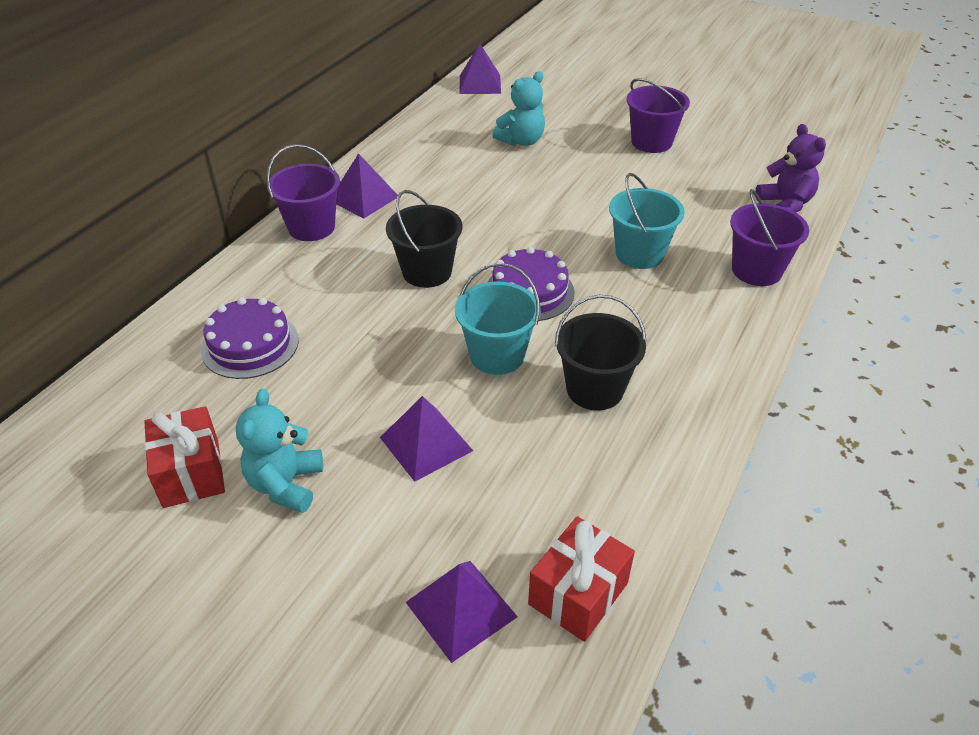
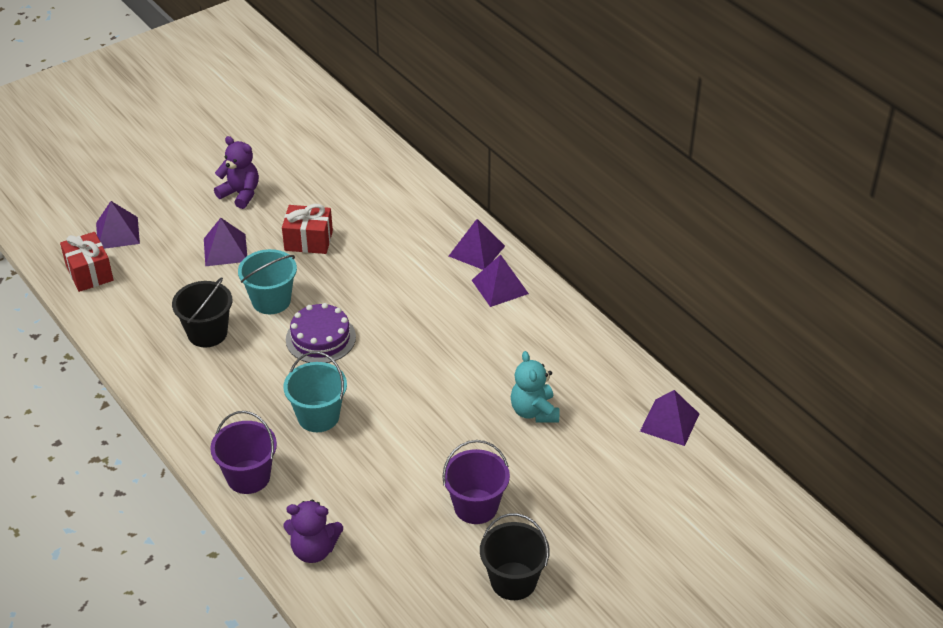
camera: 115 degrees right, 0 degrees up
red gift [144,406,225,508] -> red gift moved to [282,204,333,254]
purple cake [201,297,299,379] -> none
turquoise teddy bear [236,389,323,513] -> purple teddy bear [214,136,259,209]
purple bucket [267,144,340,241] -> purple pyramid [449,219,505,270]
black bucket [386,190,462,288] -> black bucket moved to [480,513,550,600]

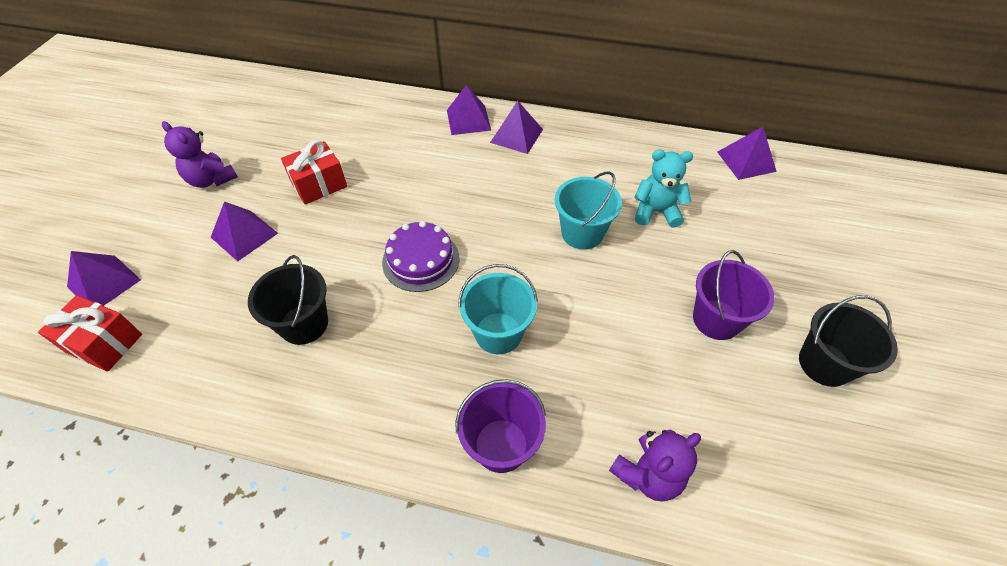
camera: 40 degrees left, 10 degrees up
purple teddy bear [214,136,259,209] -> purple teddy bear turned 135 degrees counterclockwise [162,121,238,188]
turquoise bucket [238,249,297,314] -> turquoise bucket moved to [555,172,622,250]
turquoise teddy bear [511,351,559,423] -> turquoise teddy bear turned 150 degrees clockwise [634,150,693,228]

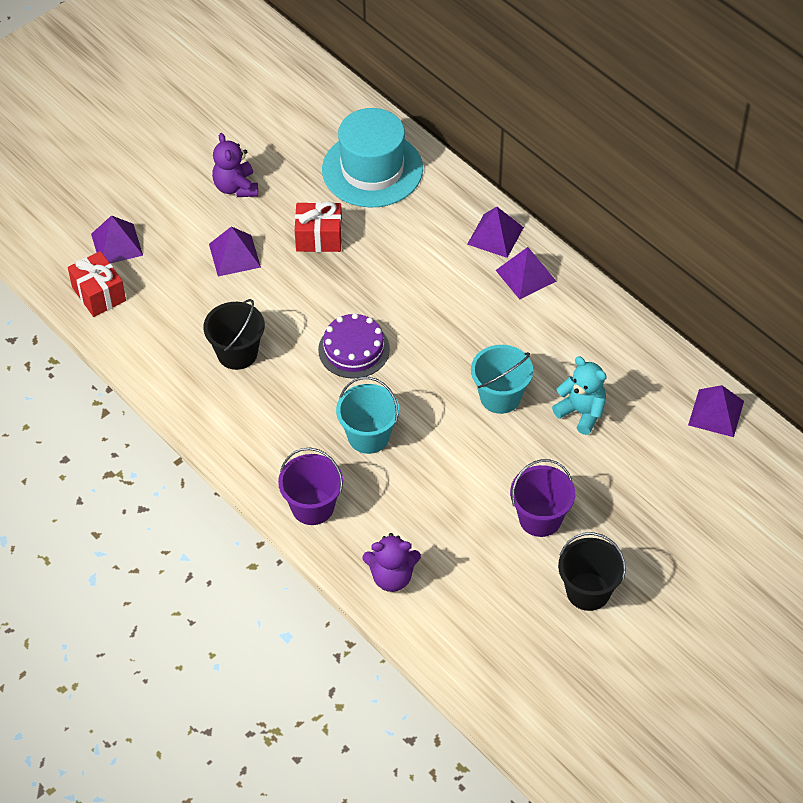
camera: 35 degrees right, 0 degrees up
none -> turquoise hat [322,108,423,208]

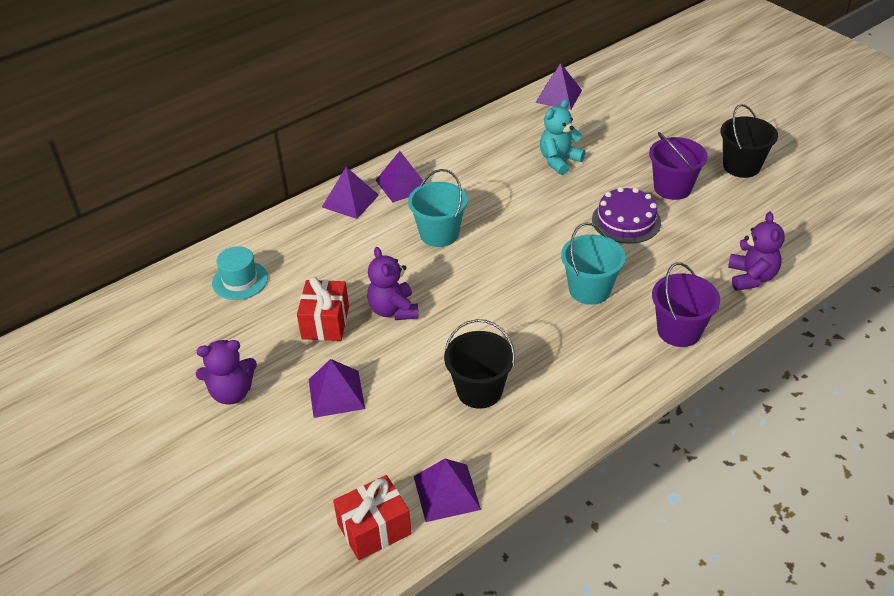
camera: 85 degrees left, 10 degrees down
purple pyramid [91,215,143,263] -> purple pyramid moved to [414,459,481,522]
purple cake [318,313,390,379] -> purple cake moved to [592,187,661,244]
turquoise hat [322,108,423,208] -> turquoise hat [212,246,268,300], size x0.51
turquoise bucket [471,345,533,414] -> turquoise bucket moved to [408,169,468,247]
none -> purple teddy bear [367,247,419,320]

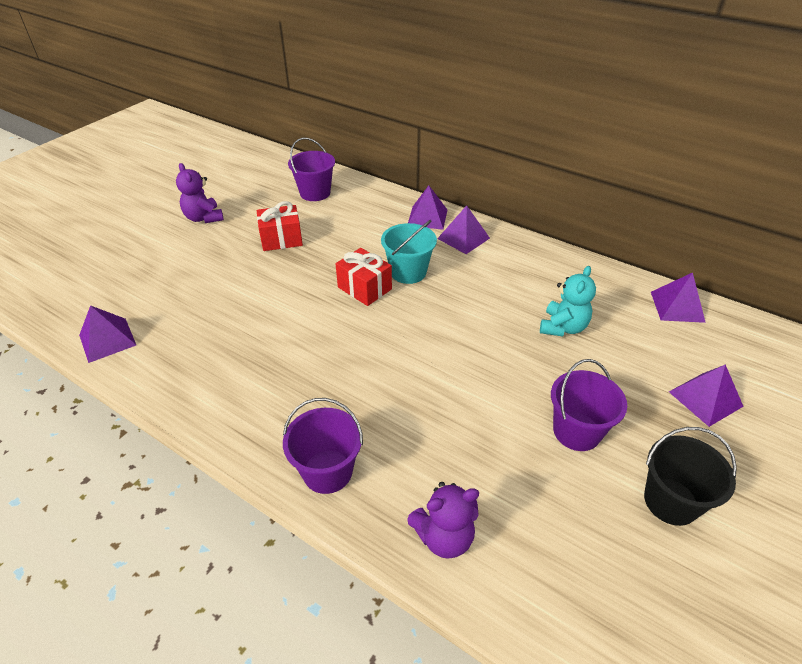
camera: 70 degrees right, 0 degrees up
turquoise hat [212,246,268,300] -> purple bucket [288,138,335,201]
purple pyramid [309,359,365,418] -> purple pyramid moved to [669,364,744,427]
red gift [333,475,411,560] -> red gift moved to [336,248,392,306]
purple teddy bear [367,247,419,320] -> none
black bucket [444,319,515,409] -> none
turquoise teddy bear [540,99,585,175] -> turquoise teddy bear turned 90 degrees clockwise [540,266,596,337]
turquoise bucket [561,222,626,305] -> none
purple cake [592,187,661,244] -> none

